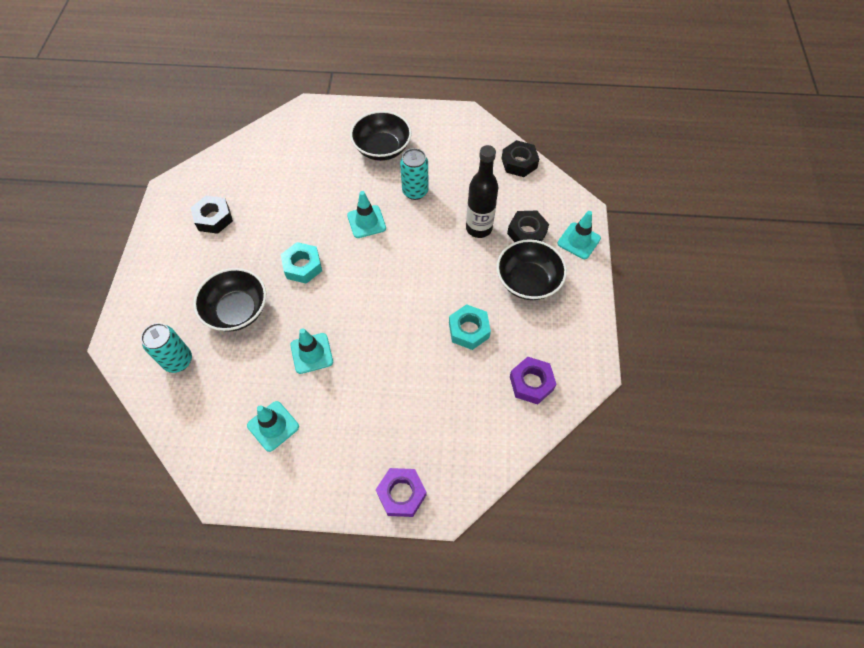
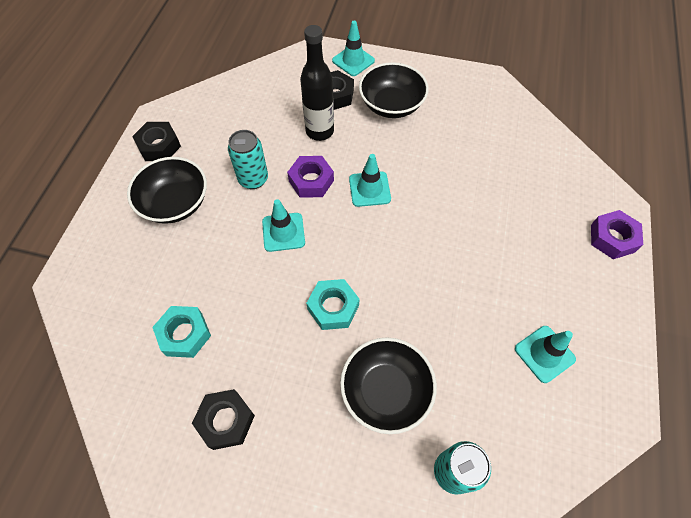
camera: 80 degrees left, 0 degrees up
turquoise traffic cone [290,328,333,374] -> turquoise traffic cone moved to [349,154,391,207]
turquoise nut [449,304,491,350] -> turquoise nut moved to [152,306,211,358]
black nut [502,140,539,177] -> black nut moved to [132,122,181,161]
purple nut [510,357,557,404] -> purple nut moved to [287,156,334,198]

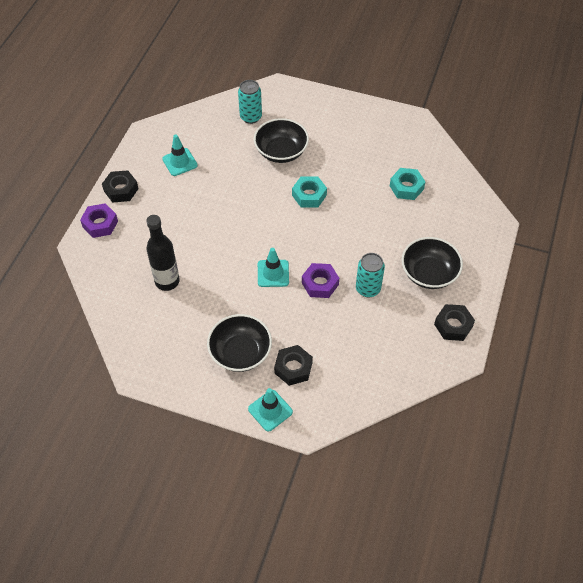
camera: 175 degrees left, 5 degrees down
black nut [192,389,255,450] -> black nut moved to [102,170,139,203]
turquoise traffic cone [262,199,305,252] -> none
black bottle [300,25,334,141] -> black bottle moved to [146,215,180,291]

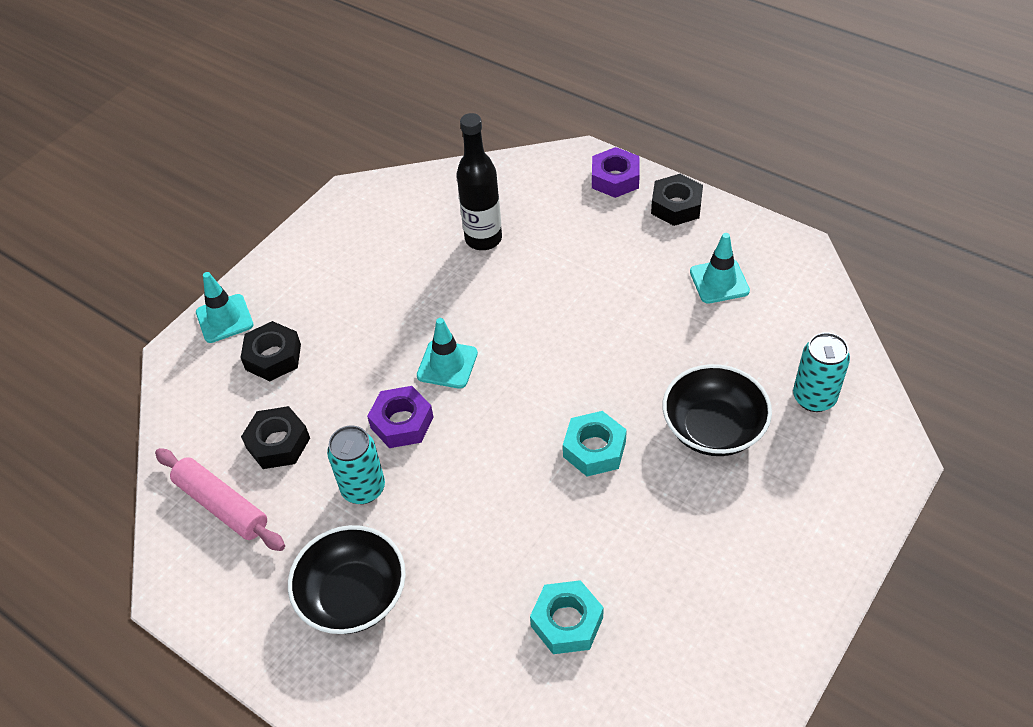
camera: 110 degrees right, 5 degrees down
black bowl [207,314,272,372] -> none
black nut [434,304,475,341] -> black nut moved to [241,406,310,469]
none -> pink rolling pin [155,448,285,551]

